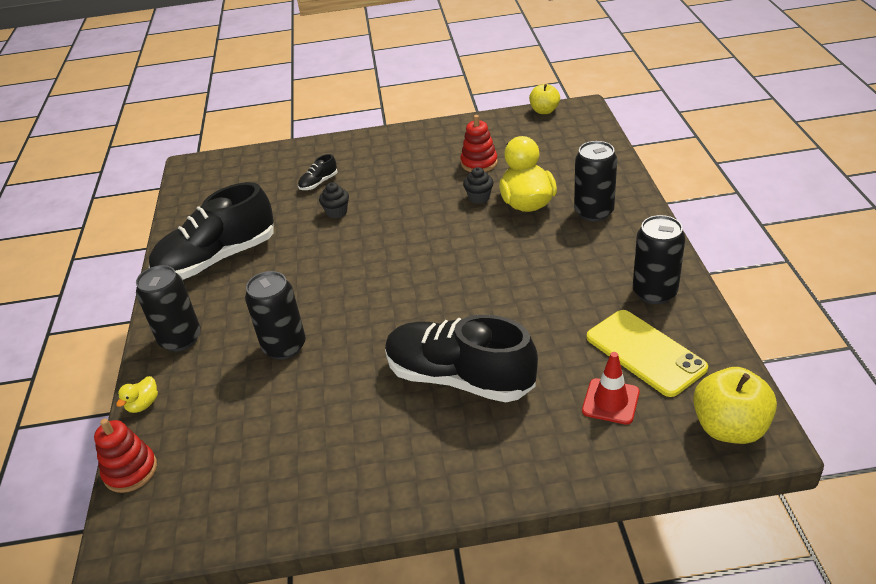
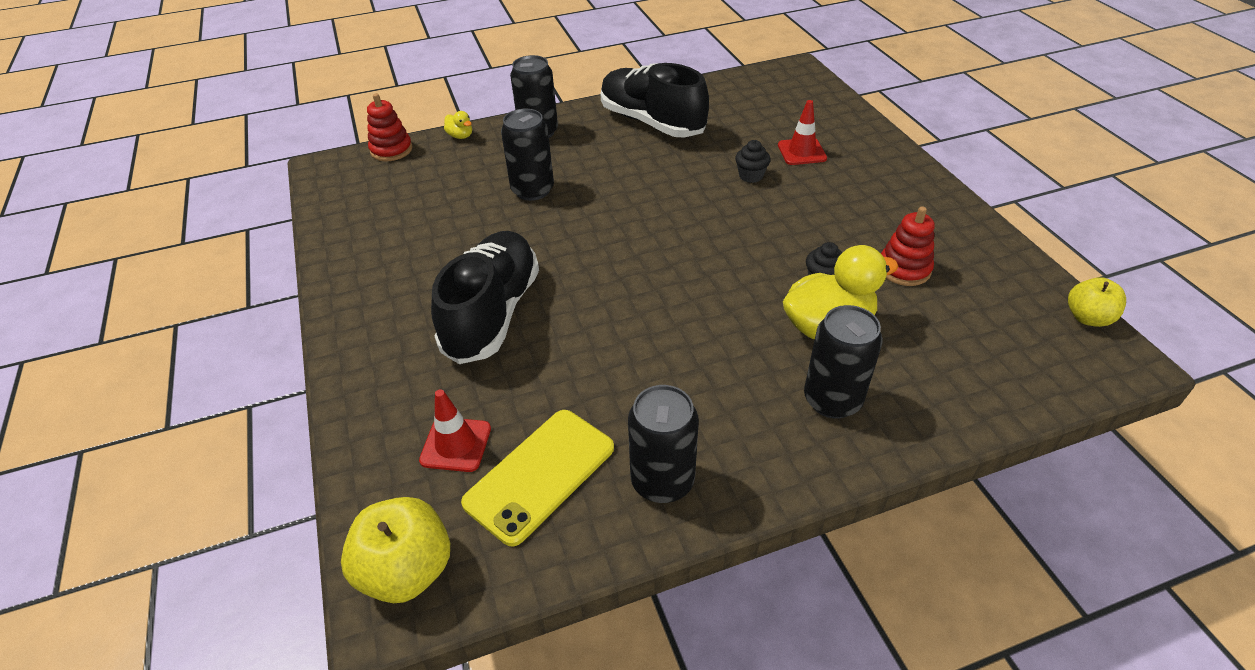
camera: 75 degrees right, 5 degrees up
yellow duck [116,376,158,413] -> yellow duck turned 150 degrees counterclockwise [444,111,472,139]
black shoe [298,154,337,190] -> red traffic cone [778,100,827,165]

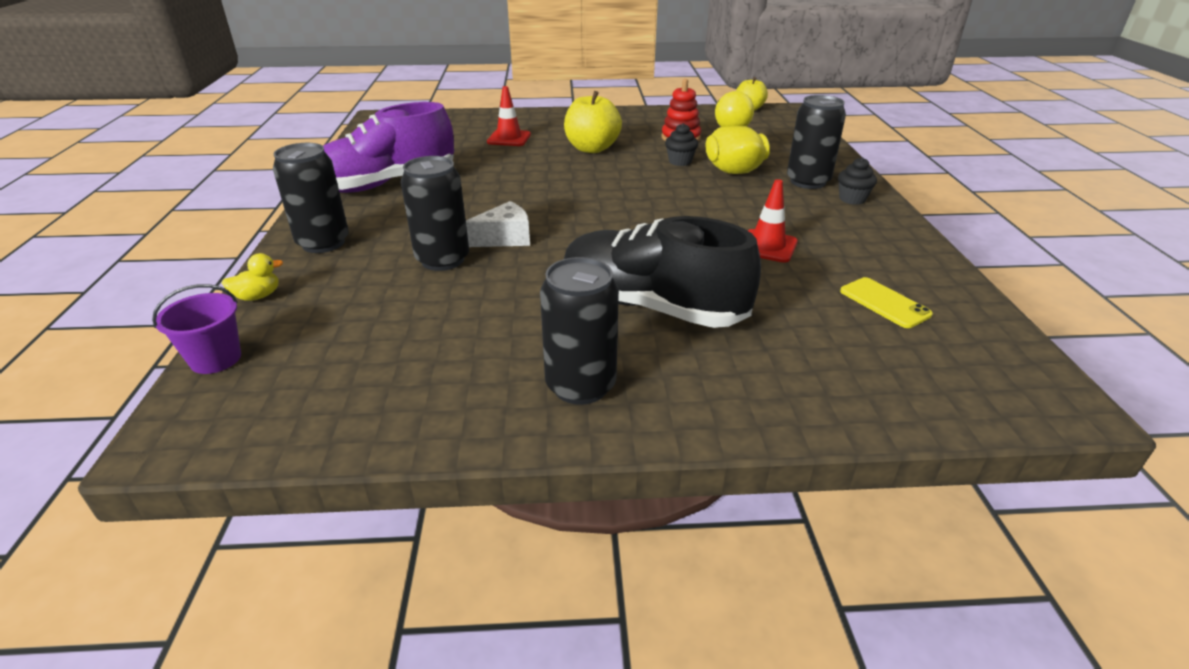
camera: 75 degrees left, 10 degrees down
yellow apple [341,497,450,603] -> yellow apple moved to [564,91,622,153]
red stacking toy [367,93,412,161] -> purple bucket [152,284,241,374]
red traffic cone [419,389,491,472] -> red traffic cone moved to [748,179,798,263]
yellow phone [461,410,614,547] -> yellow phone [840,277,933,328], size x0.58
black shoe [600,63,709,138] -> purple shoe [323,102,454,193]
black can [628,385,699,503] -> black can moved to [540,257,619,405]
black cupcake [735,140,771,183] -> black cupcake moved to [838,157,877,205]
none -> white cheese [466,201,530,247]

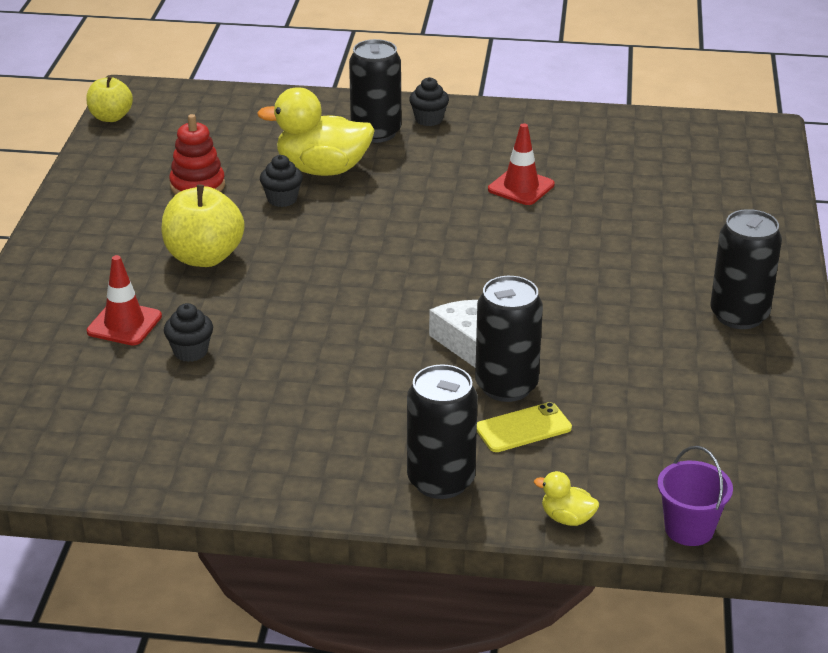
camera: 80 degrees left, 0 degrees up
yellow duck [222,253,283,301] -> yellow duck turned 45 degrees counterclockwise [534,471,599,526]
purple shoe [323,102,454,193] -> none
black shoe [564,216,761,328] -> none
yellow phone [840,277,933,328] -> yellow phone moved to [477,402,572,452]
none -> black cupcake [164,303,213,362]

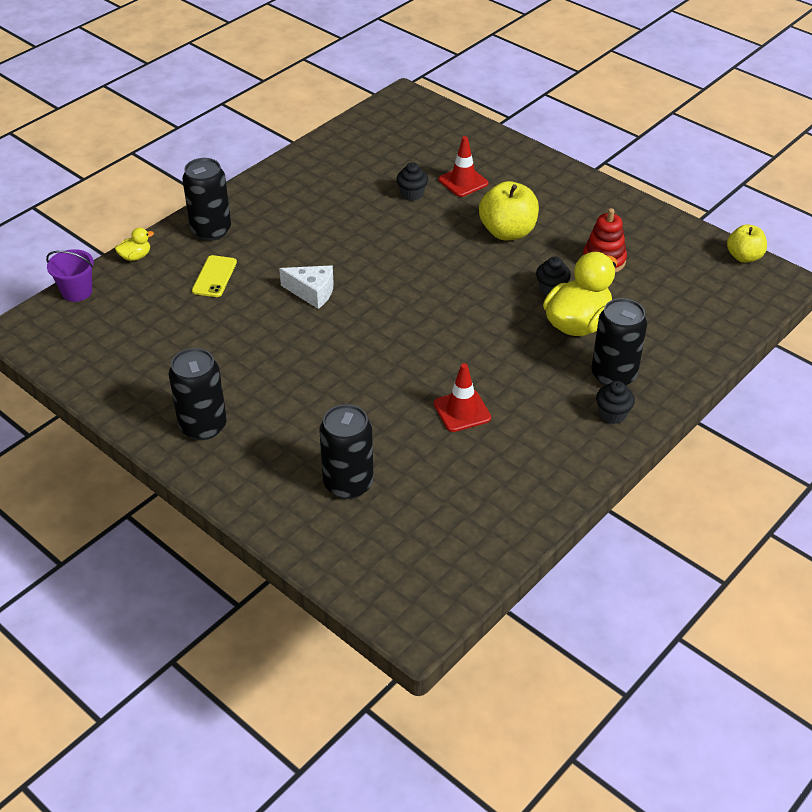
camera: 125 degrees right, 10 degrees up
black can [475,276,543,402] -> black can moved to [320,404,374,499]

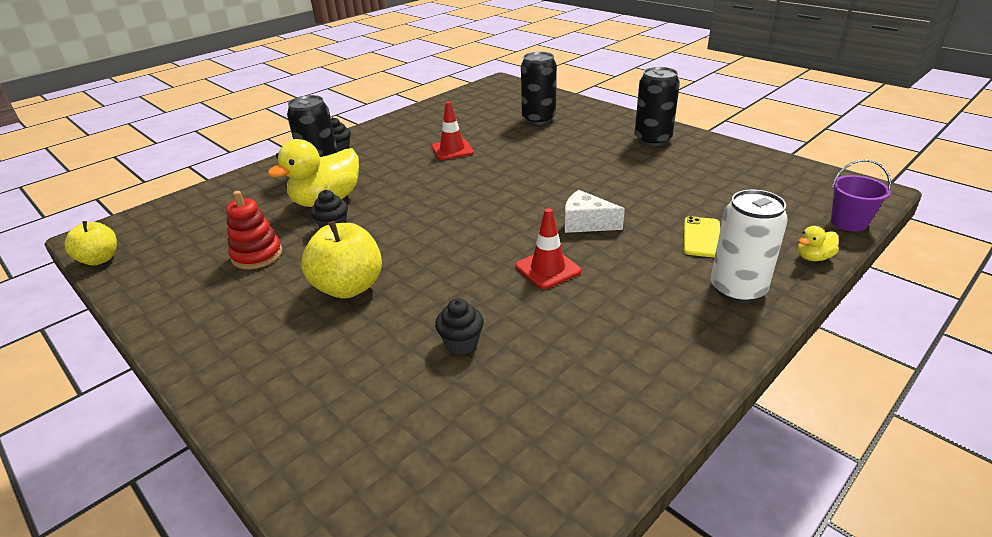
camera: 175 degrees left, 10 degrees down
black can [182,158,231,241] -> white can [711,190,788,303]
red traffic cone [439,136,488,197] -> red traffic cone moved to [516,208,581,289]

